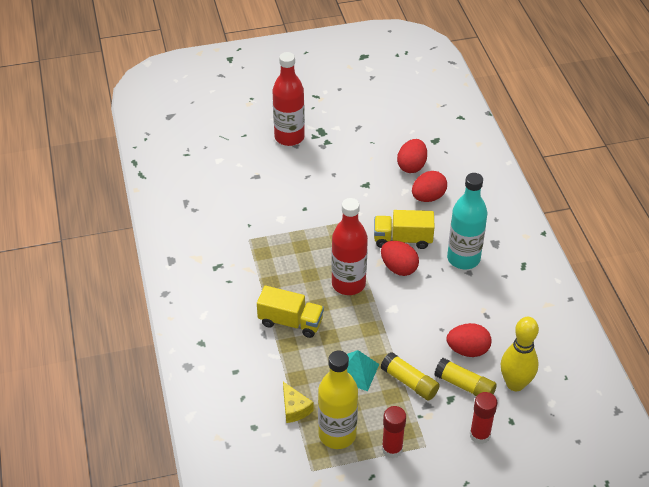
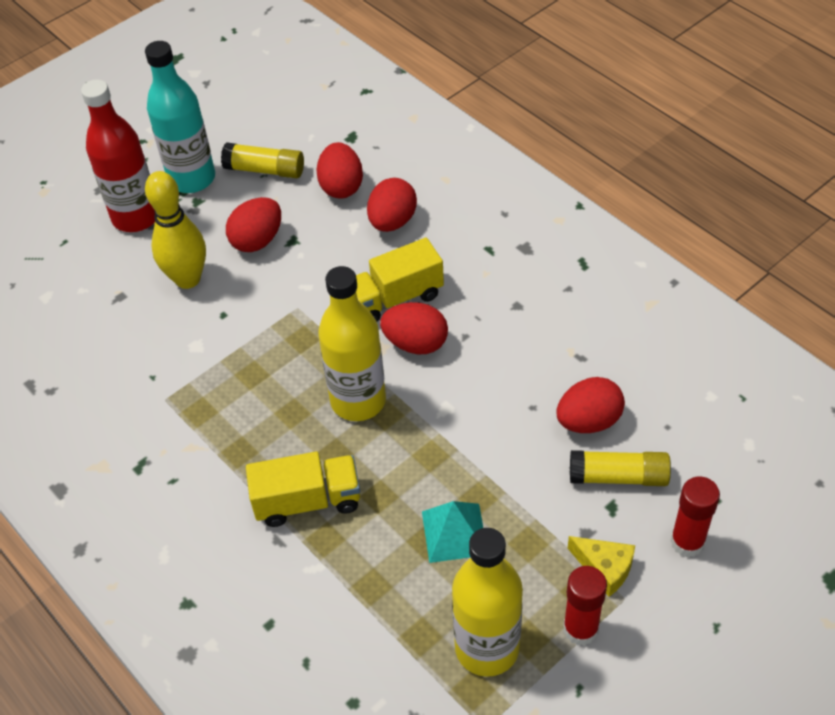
camera: 25 degrees left, 5 degrees up
yellow cheese [283,382,314,423] -> yellow cheese moved to [568,536,635,597]
red bottle [332,198,368,295] -> yellow bottle [318,266,386,421]
yellow glue stick [381,352,440,401] -> yellow glue stick moved to [221,142,304,178]
turquoise bottle [447,173,488,269] -> turquoise bottle moved to [145,41,215,193]
yellow bowling pin [501,317,539,391] -> yellow bowling pin moved to [145,171,206,289]
none -> red egg [226,197,281,252]

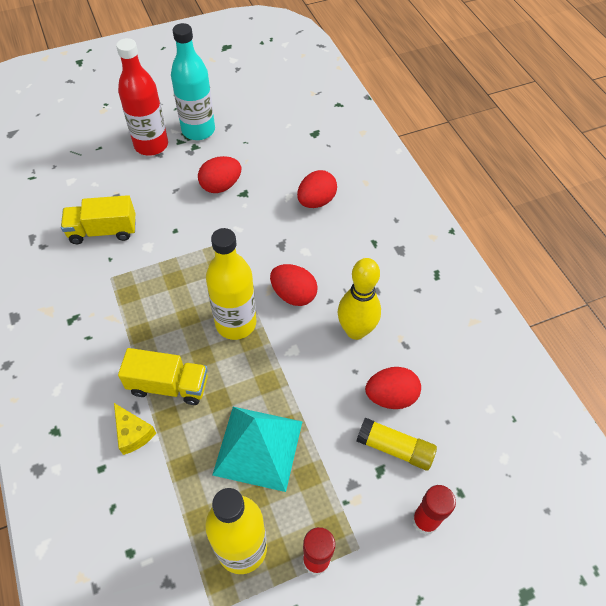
camera: 15 degrees right, 5 degrees up
yellow bowling pin [145,171,206,289] -> yellow bowling pin moved to [337,258,381,340]
yellow glue stick [221,142,304,178] -> none
red egg [316,142,363,199] -> none
yellow truck [356,238,444,322] -> yellow truck moved to [61,195,136,244]
turquoise pyramid [422,501,483,563] -> turquoise pyramid [213,407,303,492], size x1.65
yellow cheese [568,536,635,597] -> yellow cheese moved to [114,403,156,455]

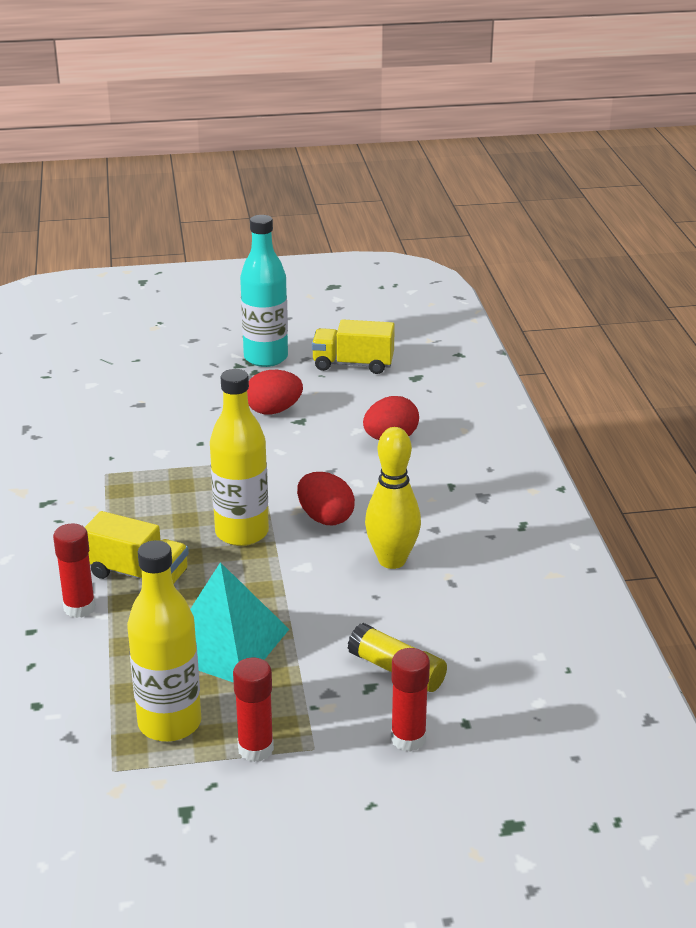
camera: 15 degrees right, 25 degrees down
yellow truck [61,195,136,244] -> yellow truck moved to [312,319,395,374]
yellow cheese [114,403,156,455] -> red glue stick [53,524,95,618]
red bottle [116,38,168,156] -> none
red egg [365,367,421,409] -> none

